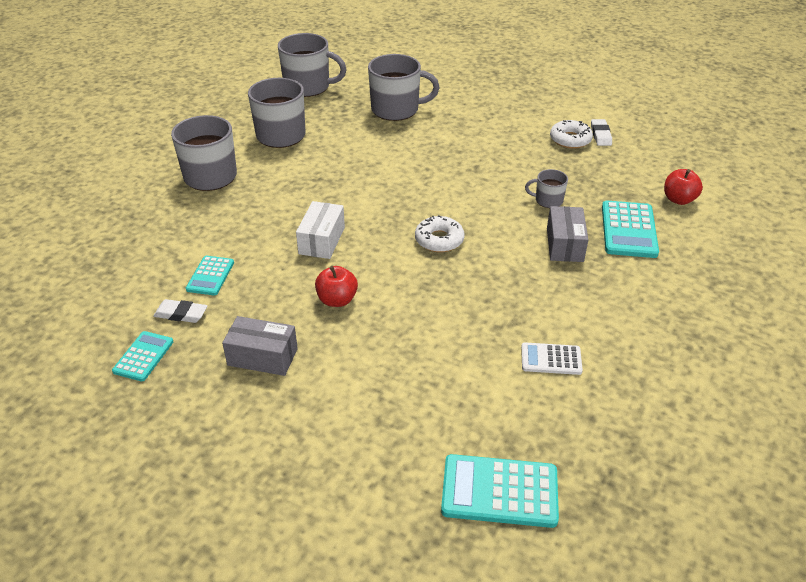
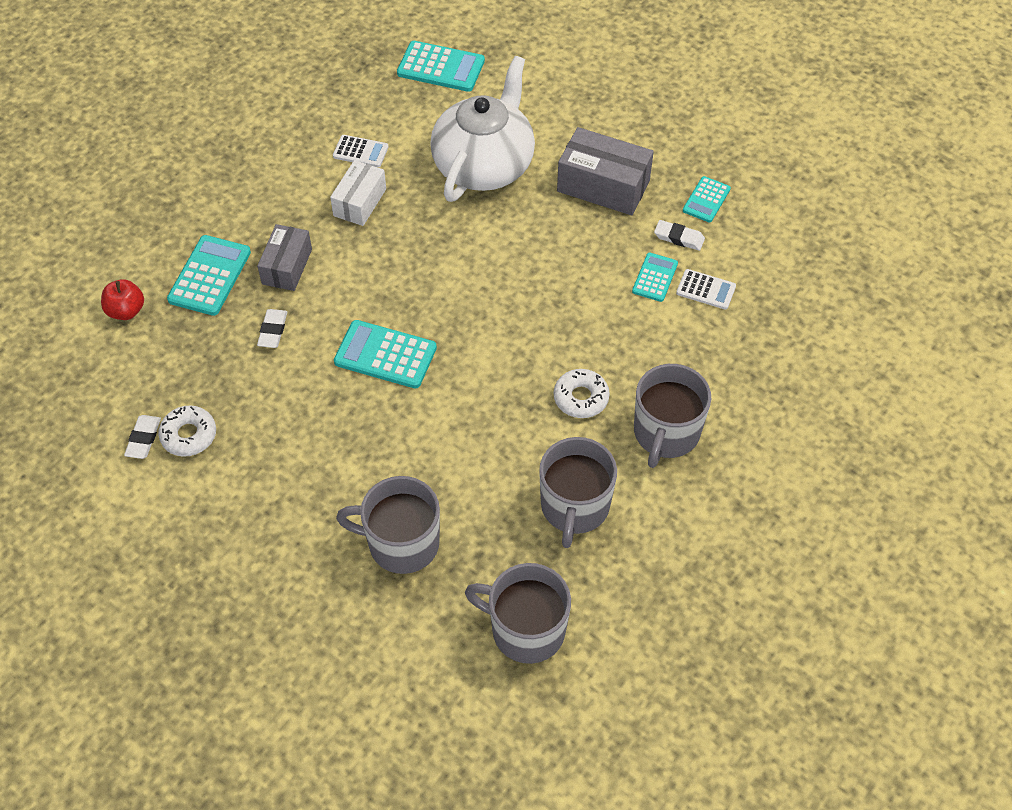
camera: 170 degrees left, 15 degrees up
grey box [222,316,298,376] -> grey box [557,127,654,215], size x1.53
white box [296,201,345,259] -> white box moved to [330,160,386,226]
red apple [315,266,358,307] -> none
white donut [415,215,465,252] -> white donut moved to [554,369,610,418]
grey mug [525,169,568,208] -> white eraser [257,309,287,348]
none -> turquoise calculator [334,320,437,389]
none -> white teapot [430,56,535,202]
none -> white calculator [676,269,736,310]

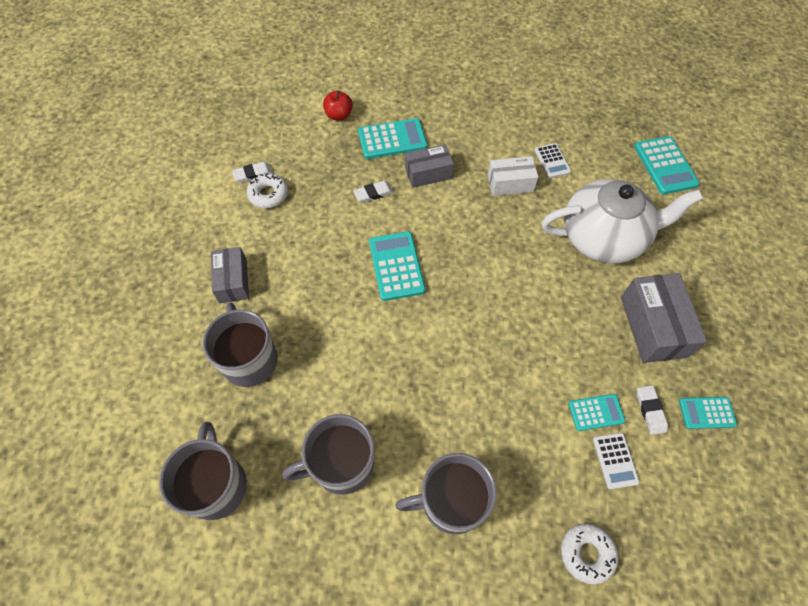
camera: 60 degrees right, 5 degrees up
white donut [554,369,610,418] -> white donut moved to [561,524,618,584]
none -> grey box [211,247,249,303]

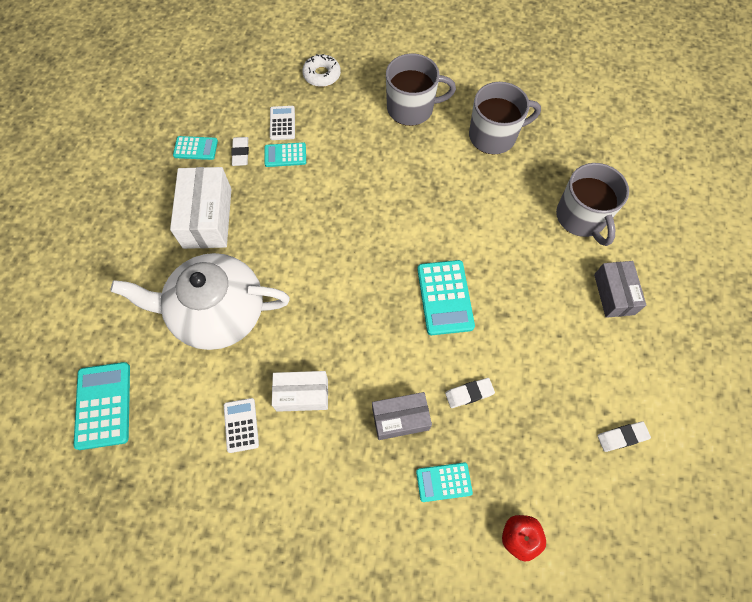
camera: 175 degrees left, 5 degrees up
grey mug [159,422,247,520] -> none
white donut [247,173,288,208] -> none
turquoise calculator [358,118,427,159] -> turquoise calculator [416,462,473,502], size x0.61
grey box [621,273,707,363] -> white box [170,167,231,249]

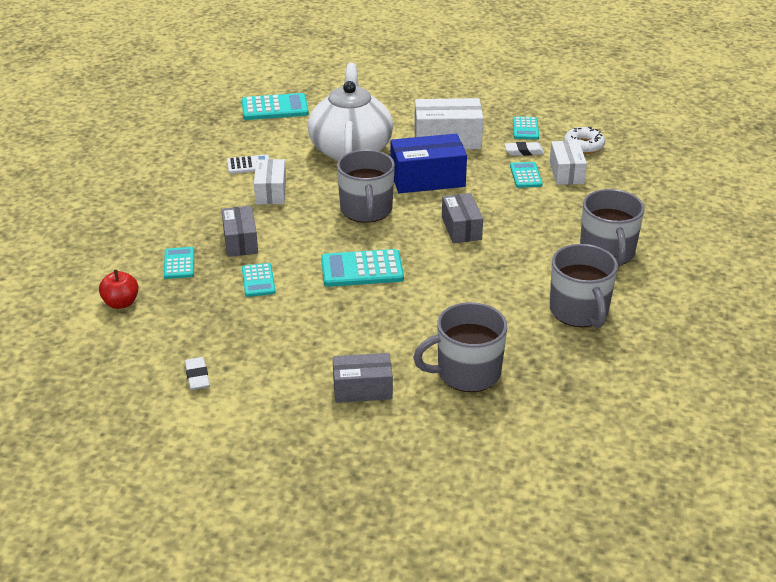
camera: 90 degrees right, 30 degrees down
white calculator [270,106,295,140] -> white box [549,141,587,185]
white donut [302,54,341,87] -> white donut moved to [564,127,605,154]
white eraser [445,378,495,408] -> turquoise calculator [242,263,276,297]
none -> grey mug [337,150,395,223]
none -> blue box [390,134,467,193]
none -> grey box [442,193,483,243]

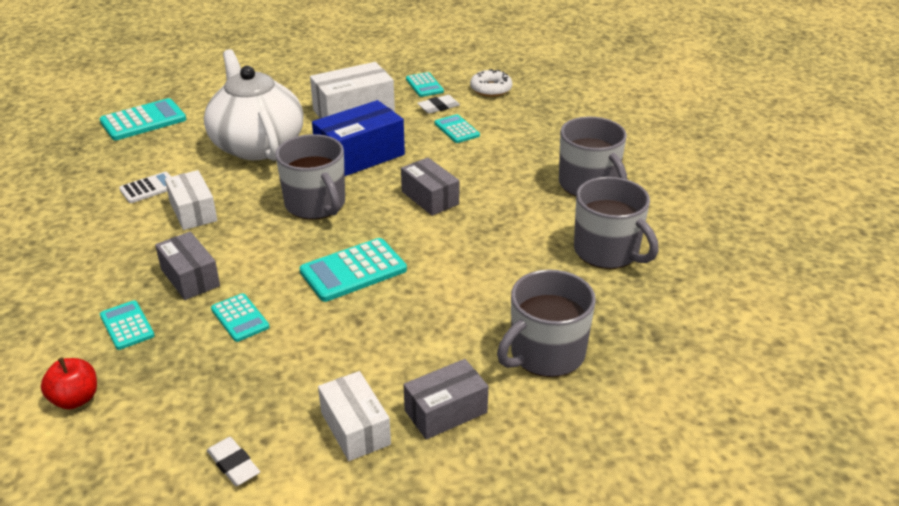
camera: 25 degrees left, 0 degrees up
white box [549,141,587,185] -> white box moved to [318,371,391,461]

